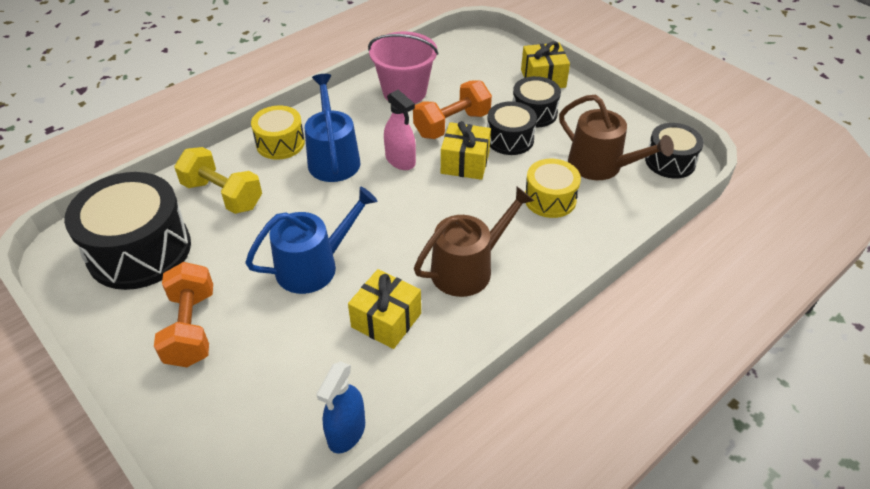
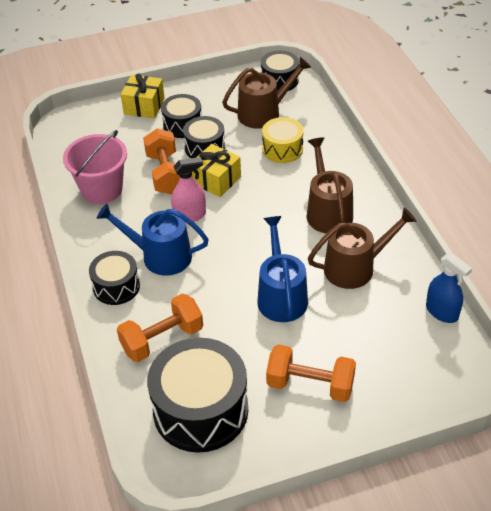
camera: 65 degrees left, 0 degrees up
yellow dumbbell [174,147,262,214] -> orange dumbbell [117,294,203,362]
yellow drum [251,106,305,160] -> black drum [89,251,140,305]
yellow gift [348,269,421,349] -> brown watering can [308,208,416,289]

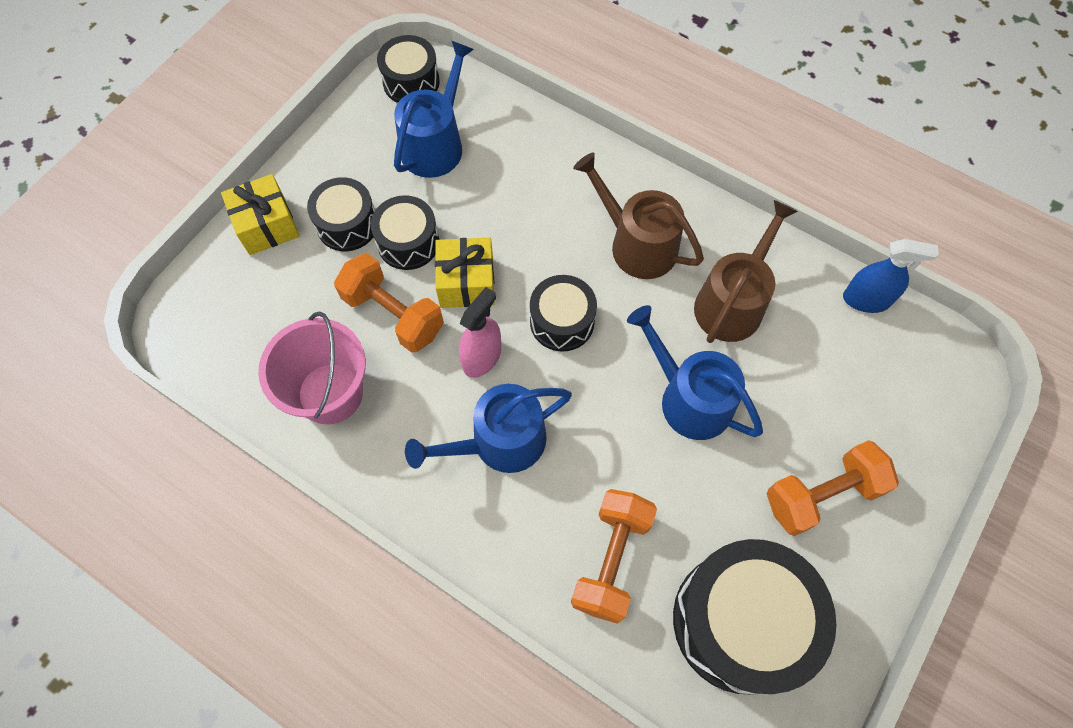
camera: 40 degrees left, 20 degrees up
black drum [89,251,140,305] -> black drum moved to [530,275,597,352]
brown watering can [222,57,312,129] -> blue watering can [394,41,474,178]
yellow drum [262,117,304,163] -> none

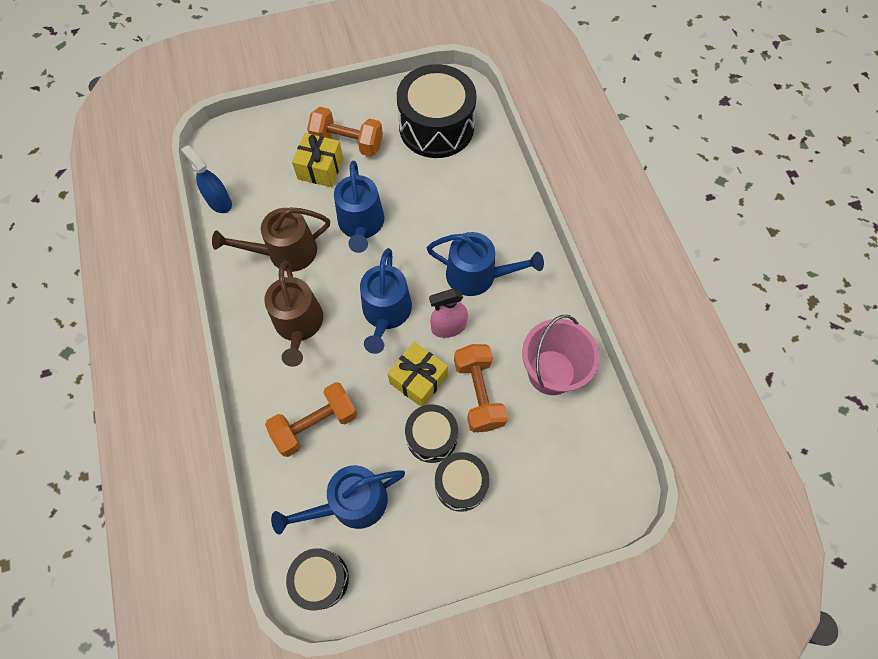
camera: 140 degrees left, 0 degrees up
yellow gift [221,174,300,255] -> yellow gift moved to [292,133,343,187]
black drum [530,275,597,352] -> blue watering can [360,248,412,354]
orange dumbbell [571,489,657,624] -> orange dumbbell moved to [265,382,357,457]

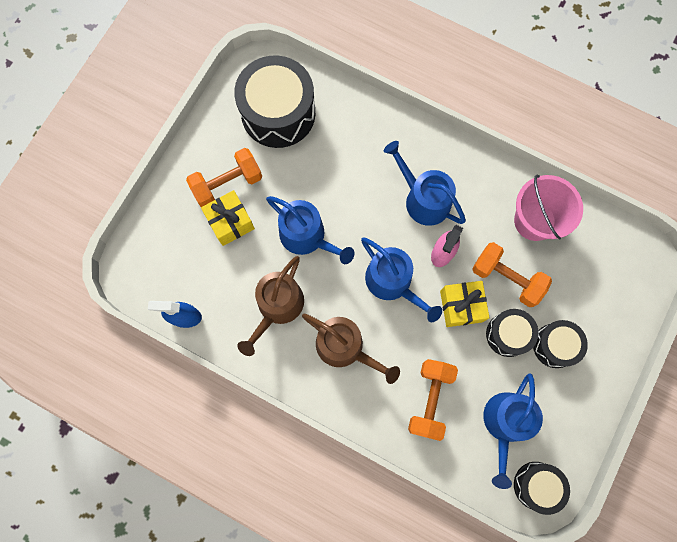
camera: 45 degrees left, 10 degrees up
blue watering can [427,232,544,296] -> blue watering can turned 105 degrees counterclockwise [384,141,466,226]

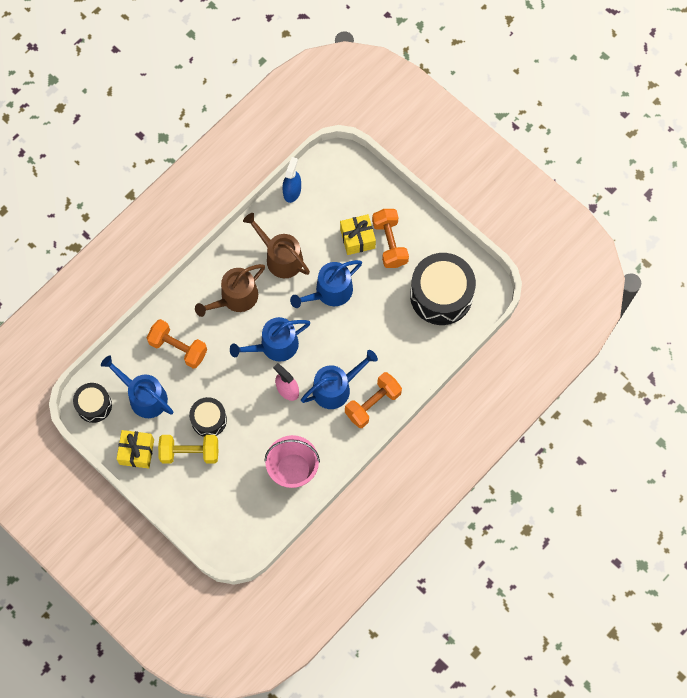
camera: 105 degrees right, 5 degrees down
yellow gift [440,281,490,327] -> yellow gift moved to [117,430,154,469]
orange dumbbell [472,242,552,307] -> orange dumbbell moved to [345,372,402,428]
black drum [533,320,588,368] -> yellow dumbbell [158,435,218,464]

